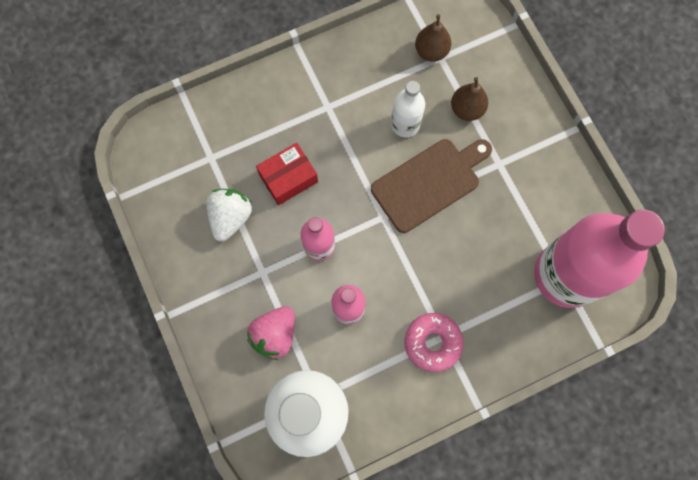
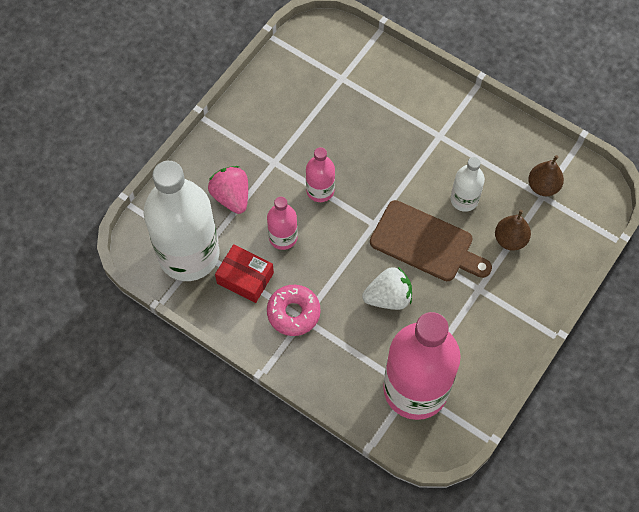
camera: 60 degrees right, 10 degrees down
white strawberry [206,189,252,241] -> white strawberry moved to [362,267,412,310]
pink strawberry [247,306,295,360] -> pink strawberry turned 60 degrees clockwise [208,166,248,214]
red box [256,143,318,205] -> red box moved to [215,244,274,303]

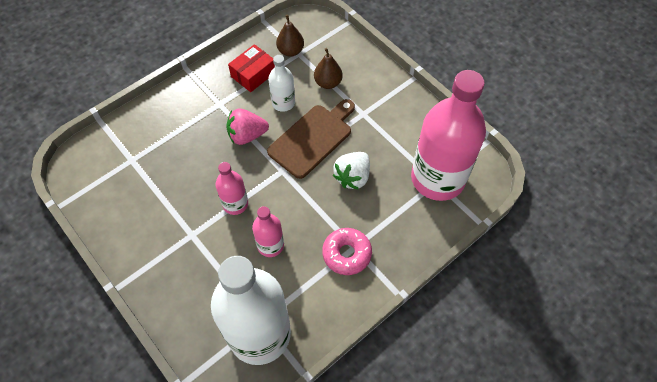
camera: 75 degrees left, 5 degrees down
pink strawberry [208,166,248,214] -> pink strawberry moved to [226,108,269,145]
red box [215,244,274,303] -> red box moved to [228,44,275,92]
white strawberry [362,267,412,310] -> white strawberry turned 150 degrees counterclockwise [333,152,370,190]

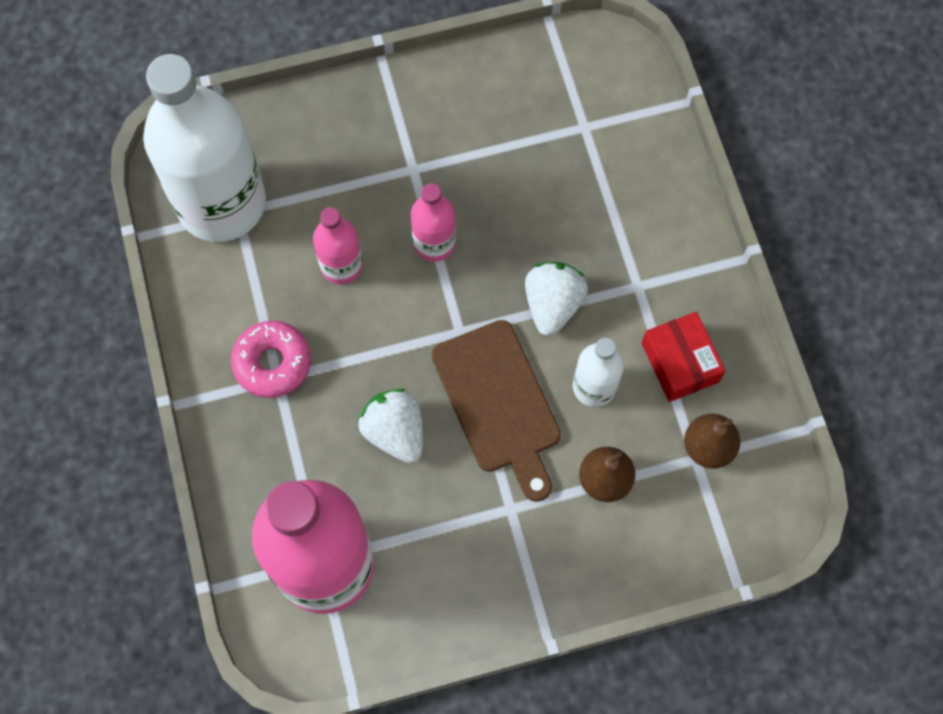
camera: 115 degrees right, 10 degrees up
pink strawberry [226,108,269,145] -> white strawberry [525,262,588,336]

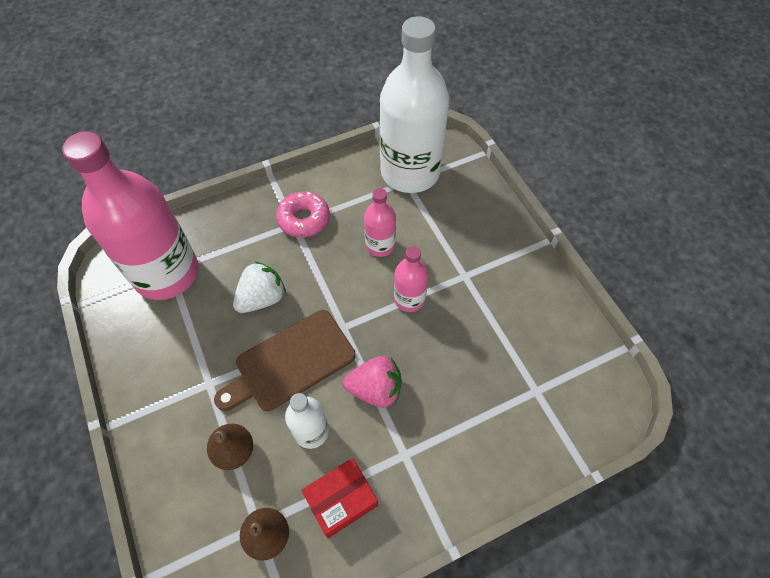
camera: 80 degrees right, 10 degrees down
white strawberry [525,262,588,336] -> pink strawberry [343,356,402,408]

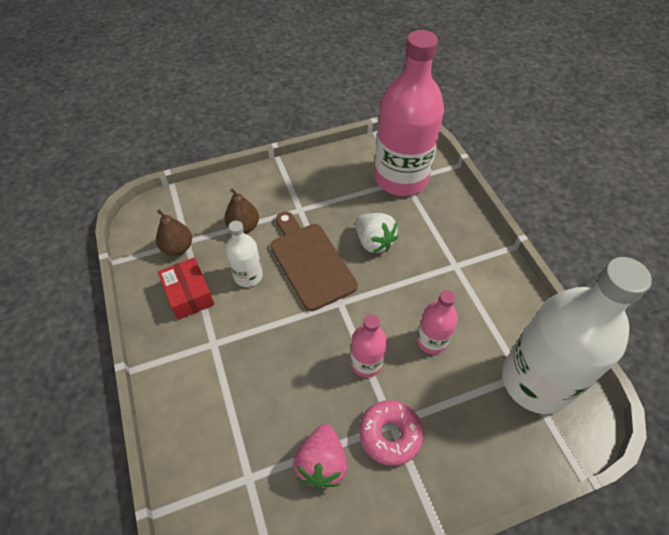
camera: 95 degrees right, 5 degrees down
pink donut [276,191,330,238] -> pink donut moved to [359,400,423,466]
pink strawberry [343,356,402,408] -> pink strawberry moved to [293,424,348,489]

